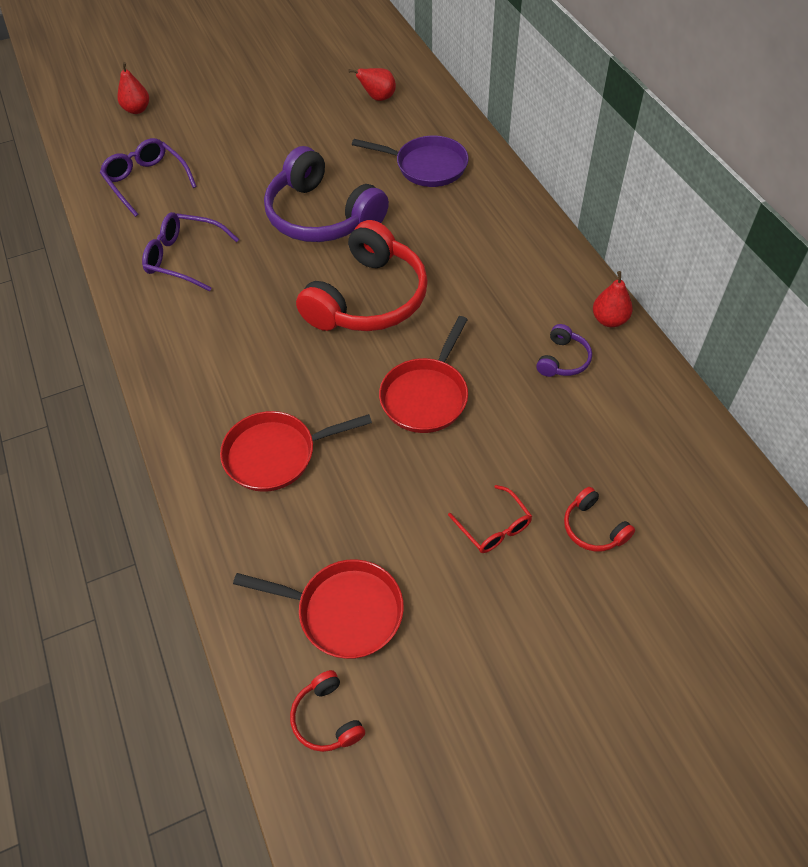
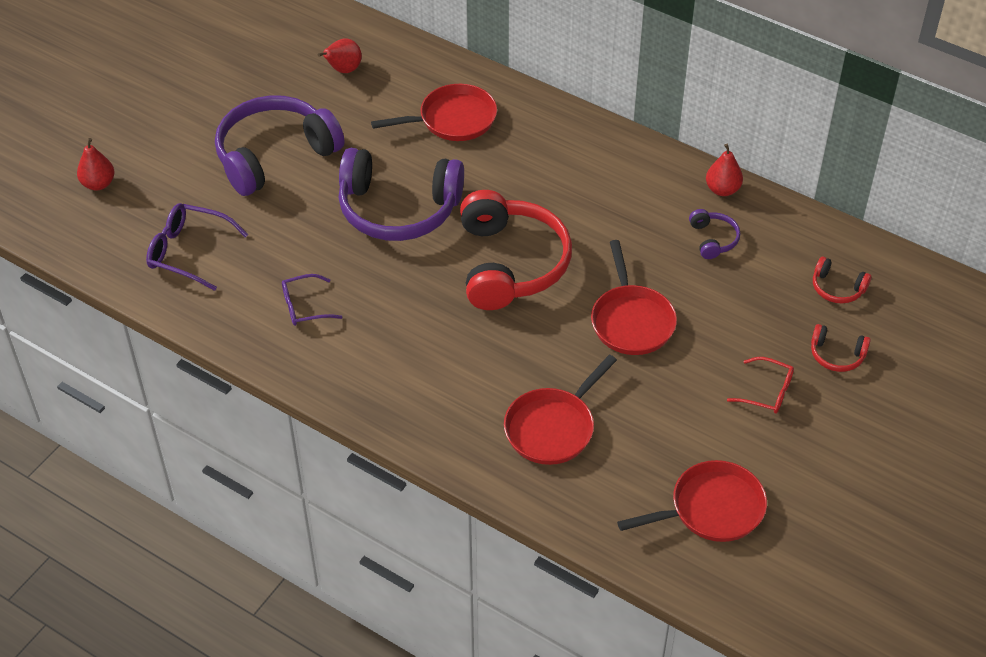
camera: 35 degrees left, 5 degrees down
purple glasses [142,212,239,291] -> purple glasses [282,274,342,326], size x0.66
red headphones [290,670,365,752] -> red headphones moved to [813,257,871,304]
purple pan [352,136,469,187] -> red pan [371,84,497,141]
none -> purple headphones [215,95,345,196]

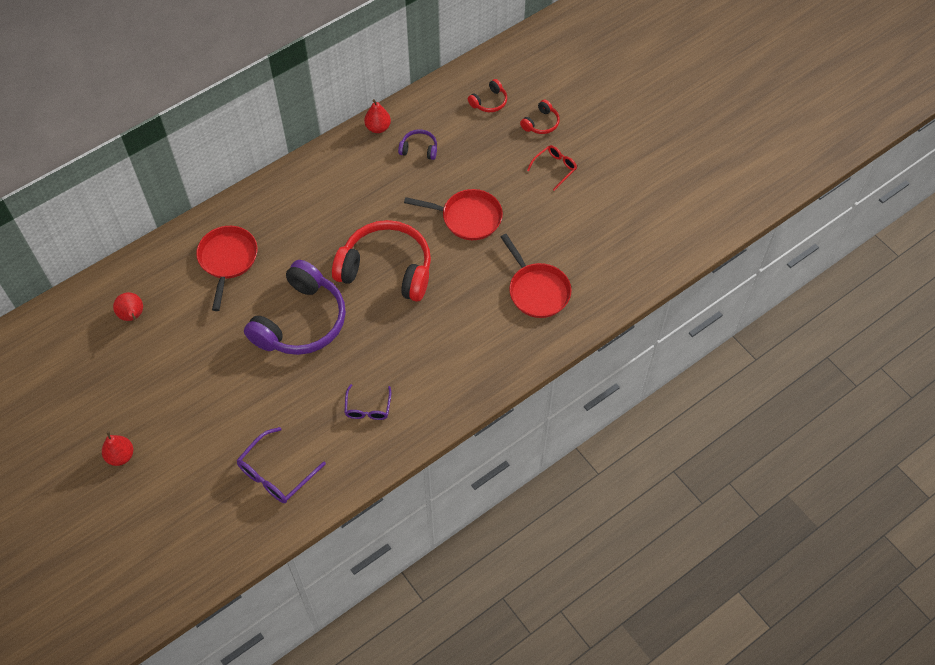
camera: 70 degrees left, 10 degrees up
red pear [77,138,115,190] -> red pear moved to [102,431,133,466]
purple headphones [215,95,345,196] -> none
red pan [617,460,767,542] -> none

